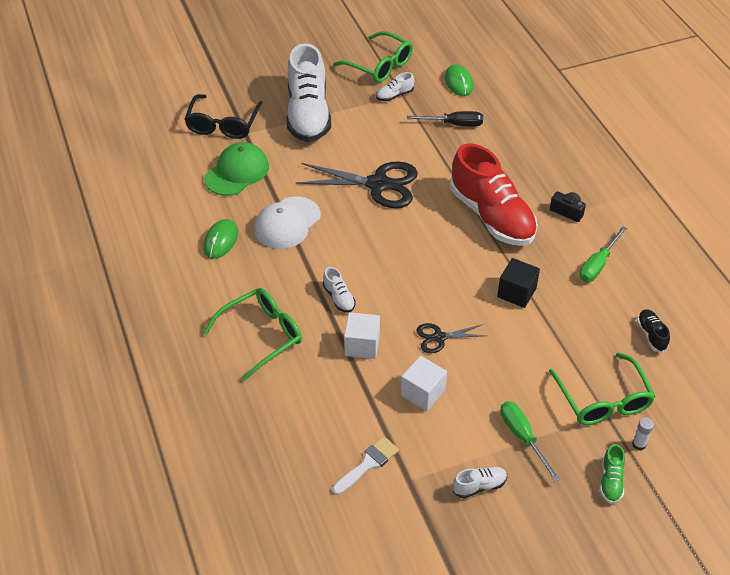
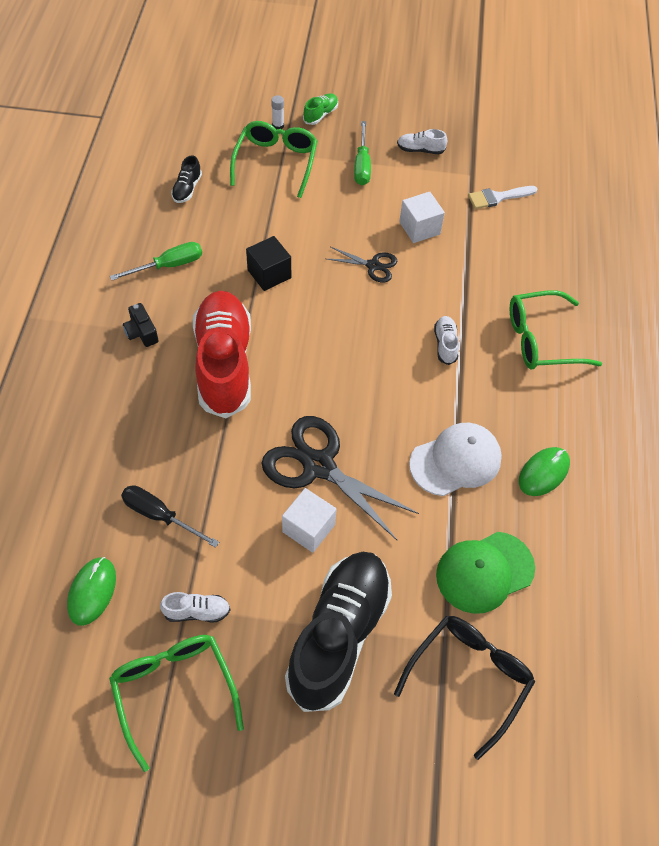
camera: 155 degrees left, 10 degrees up
white shoe [287,43,331,142] -> black shoe [285,552,392,712]
white cube [344,312,380,359] -> white cube moved to [282,488,337,553]

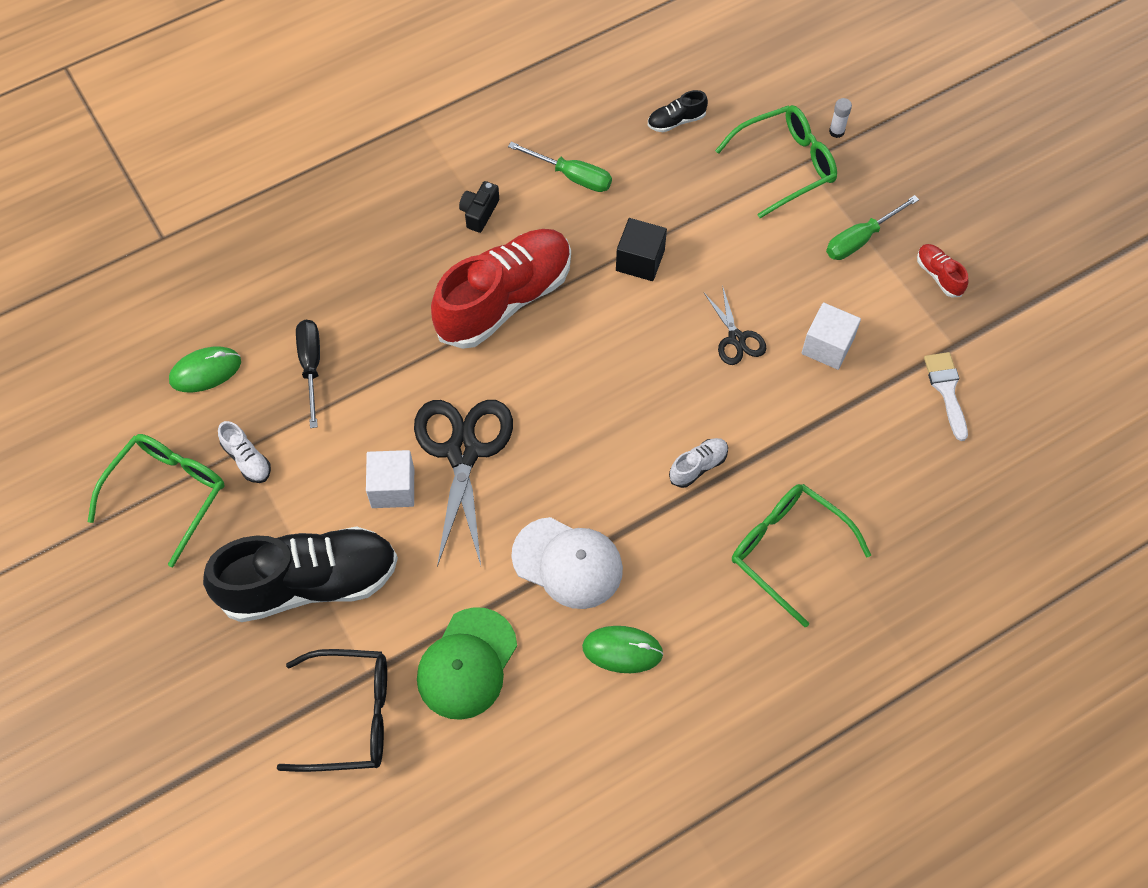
camera: 55 degrees right, 5 degrees up
green shoe [303,93,338,125] -> none
white shoe [397,129,447,154] -> red shoe [917,244,968,297]
green cap [436,532,535,614] -> green cap turned 90 degrees counterclockwise [417,607,517,720]
white brush [468,186,537,209] -> white brush turned 45 degrees clockwise [924,352,968,441]

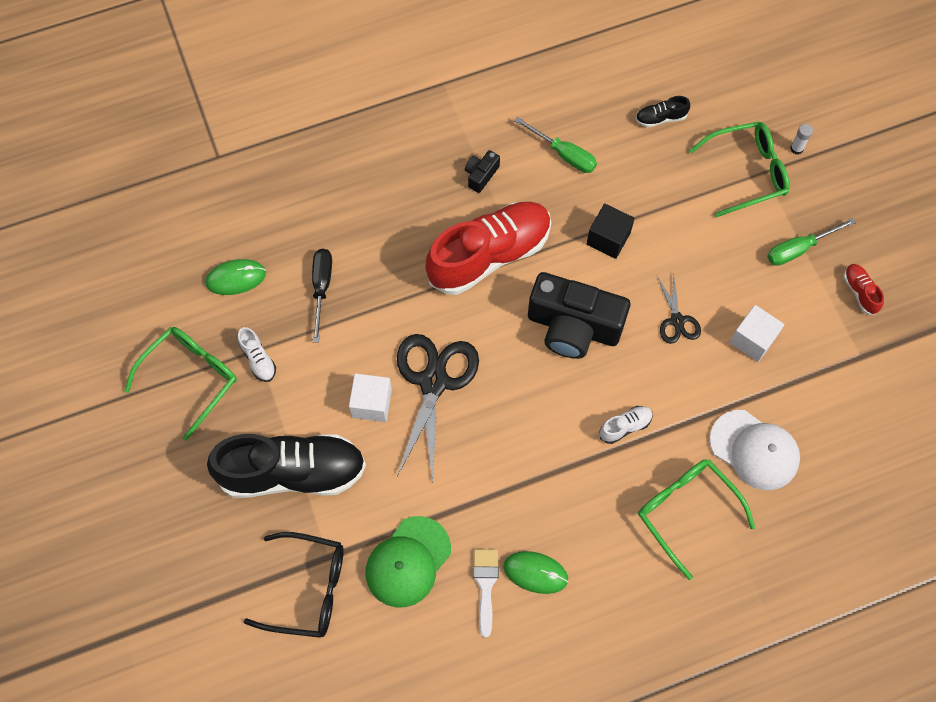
camera: 10 degrees right, 5 degrees up
white cap [511,517,623,609] -> white cap moved to [710,410,800,490]
white brush [924,352,968,441] -> white brush moved to [473,549,499,638]
none -> black camera [528,272,630,359]

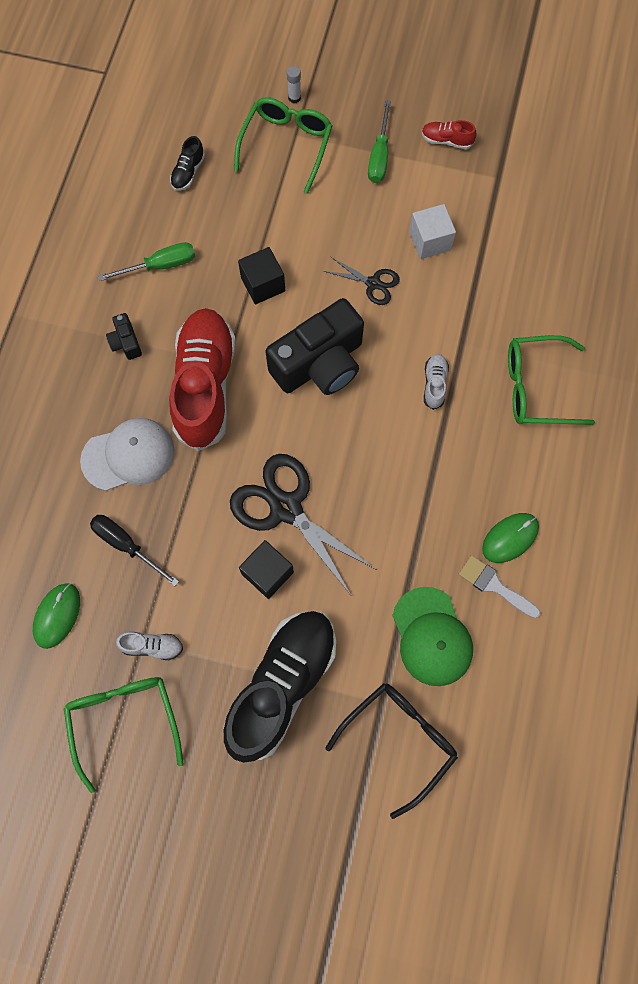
camera: 55 degrees left, 5 degrees up
white cube [349,373,392,422] -> black cube [239,540,294,599]
white cap [710,410,800,490] -> white cap moved to [80,418,175,491]

